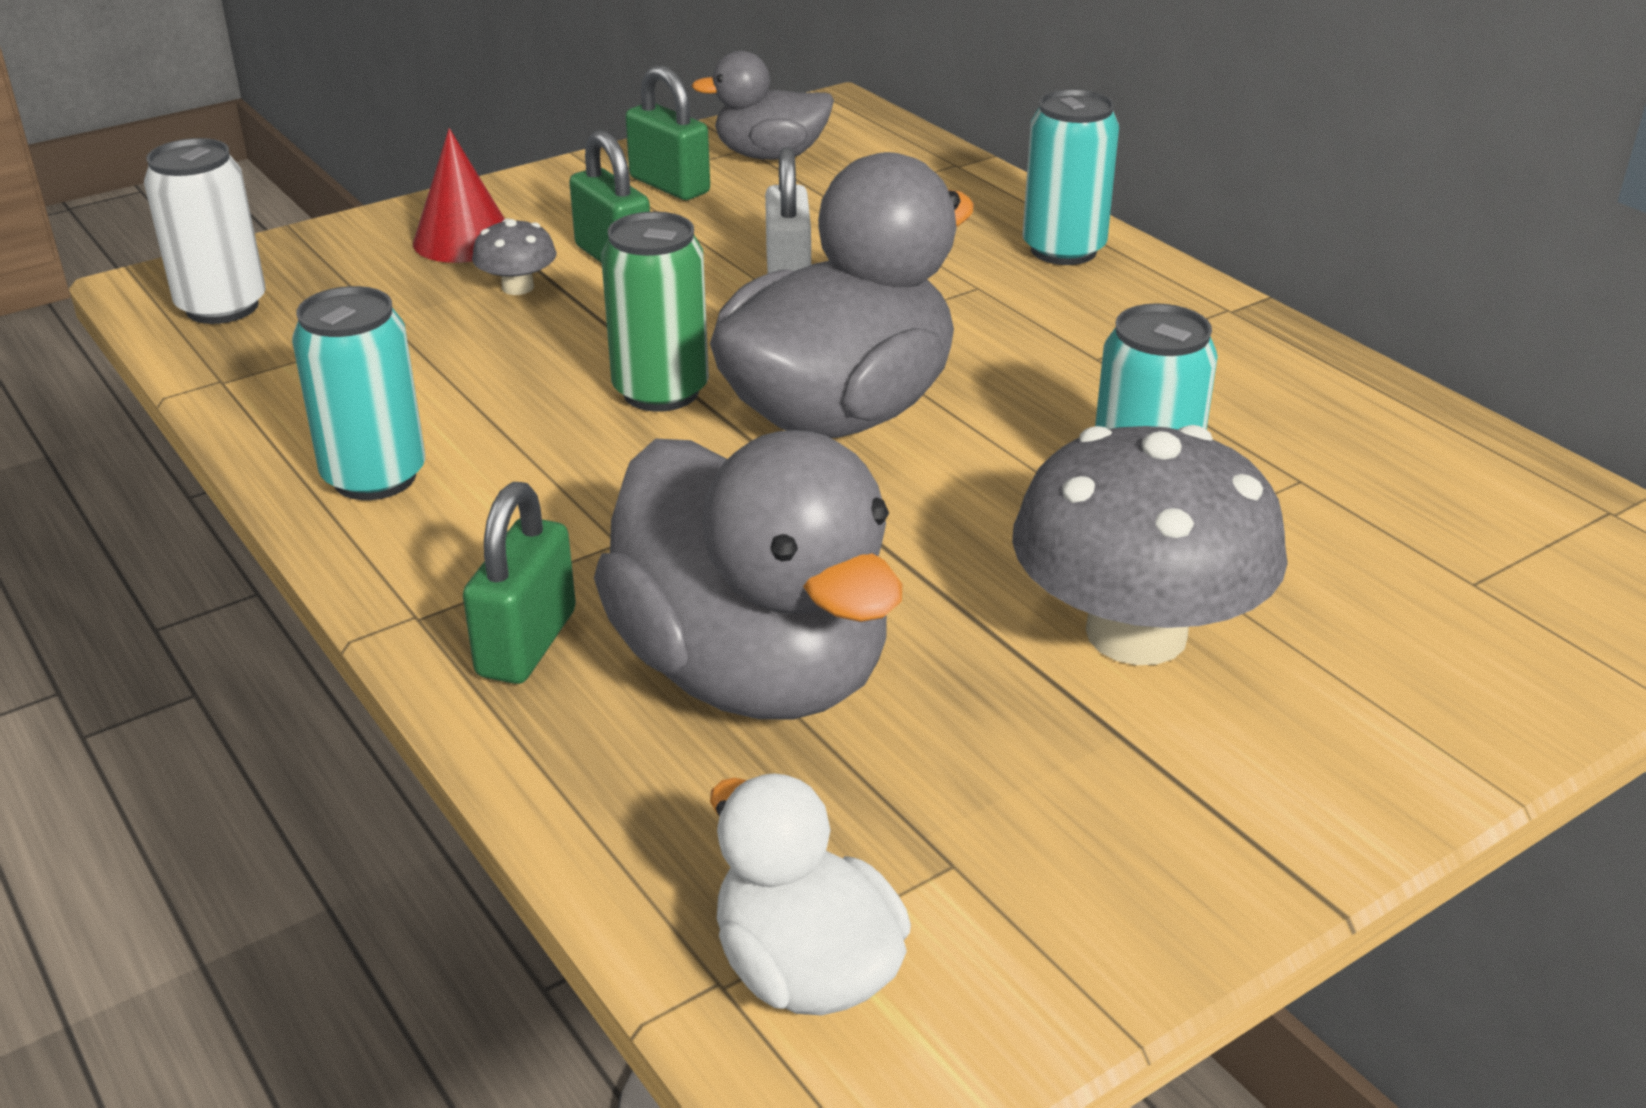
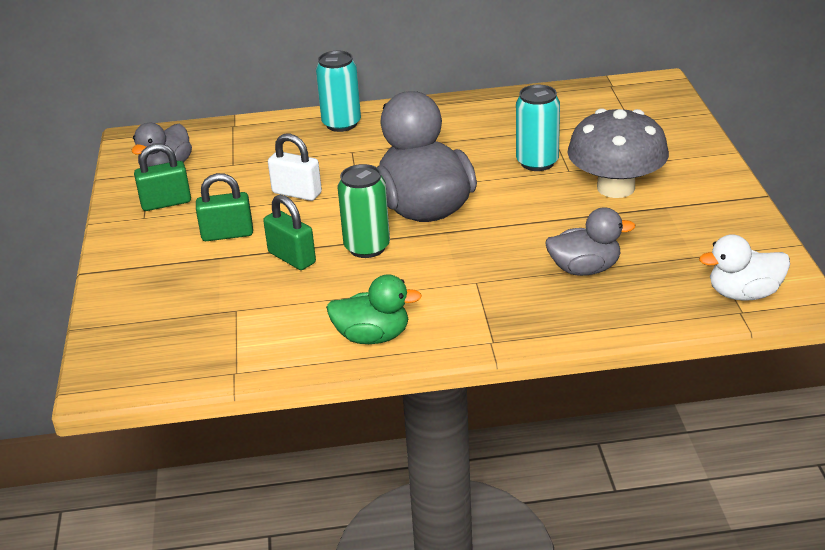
camera: 60 degrees left, 0 degrees up
white can [144,138,266,324] -> none
turquoise can [292,286,425,500] -> green duck [326,274,422,344]
red cone [413,128,505,263] -> none
green padlock [463,482,576,684] -> green padlock moved to [263,194,316,270]
grey mushroom [472,218,557,295] -> none
grey duck [594,430,902,719] -> grey duck [545,207,635,276], size x0.55

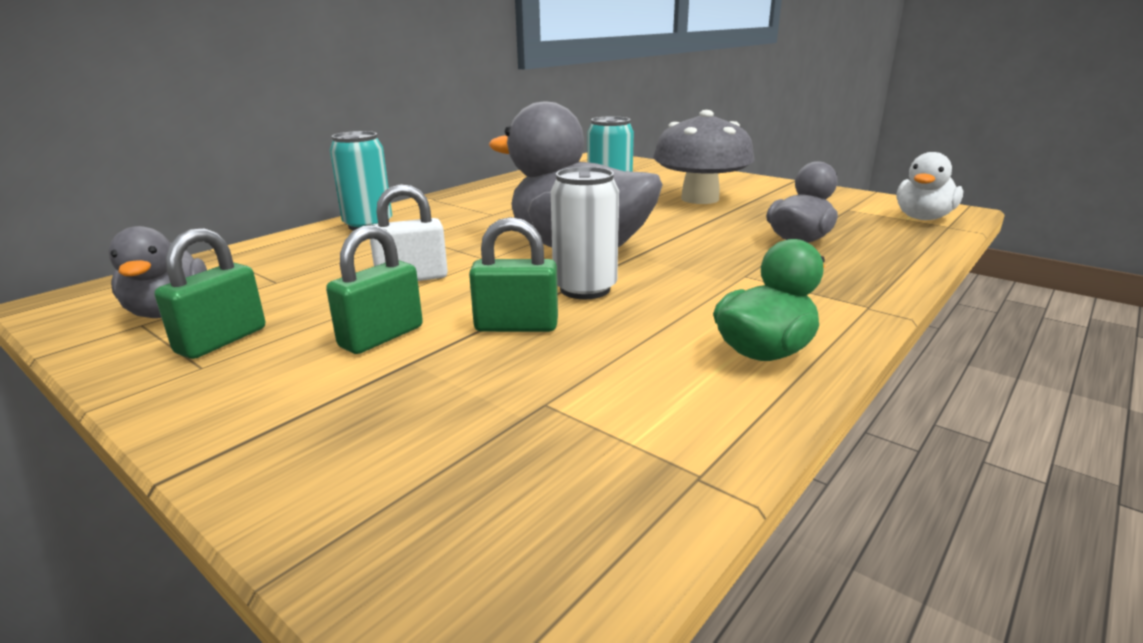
camera: 45 degrees left, 10 degrees down
green can [338,164,390,258] -> white can [551,167,619,299]

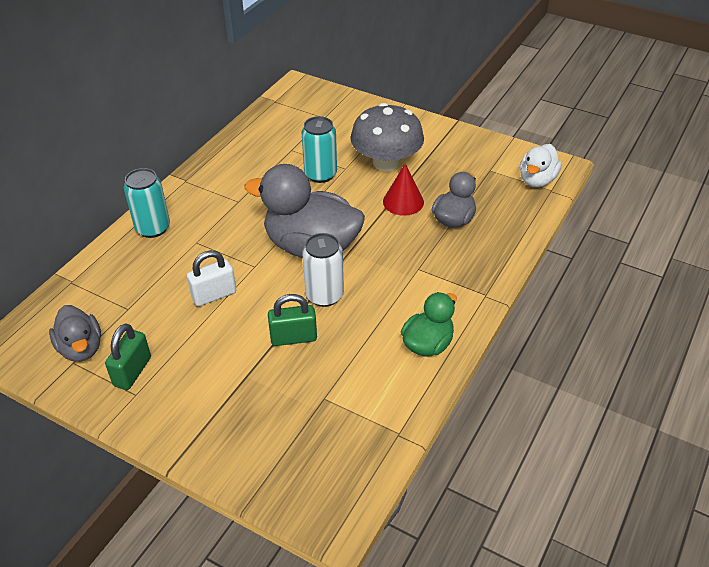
camera: 10 degrees left, 20 degrees up
green padlock [326,225,423,354] -> none
none -> red cone [383,164,424,216]

